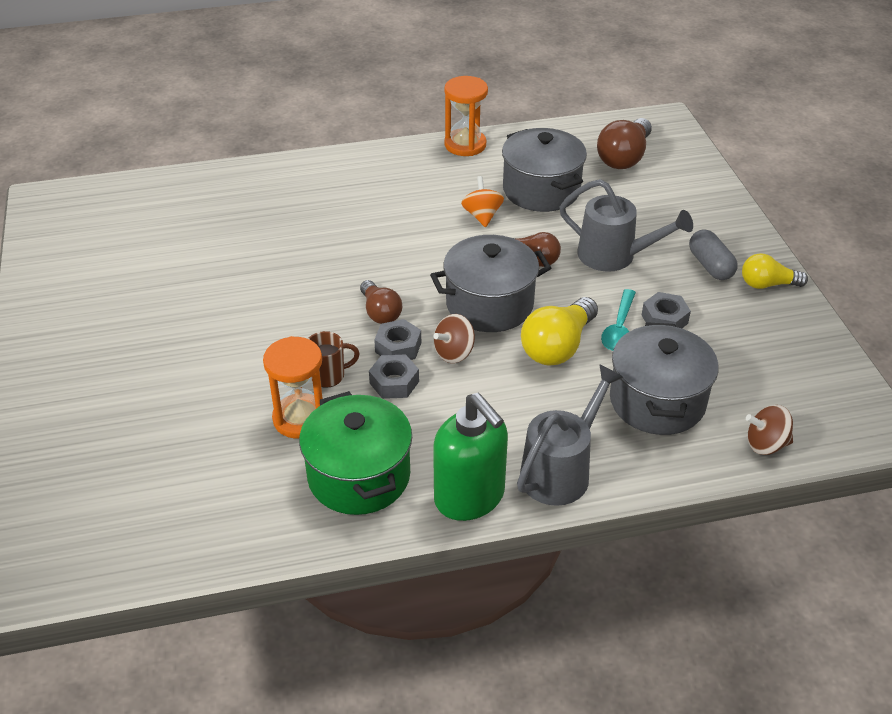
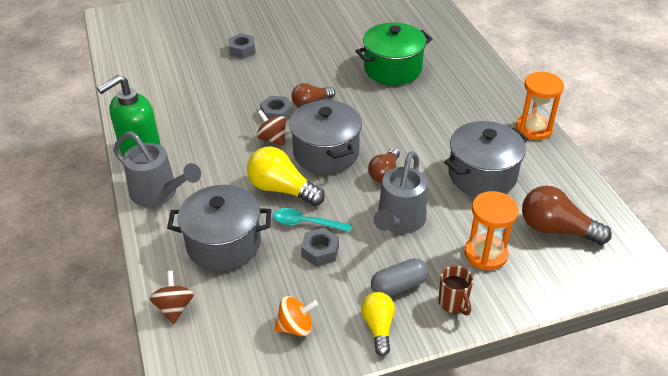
camera: 85 degrees right, 0 degrees up
orange hourglass [263,336,323,439] -> orange hourglass moved to [465,191,519,270]
green pot [299,391,412,515] -> green pot moved to [356,23,432,85]
brown mug [308,331,360,388] -> brown mug moved to [438,266,473,315]
grey nut [369,354,419,399] -> grey nut moved to [228,33,256,59]
orange spinning top [461,176,504,227] -> orange spinning top moved to [274,296,318,336]

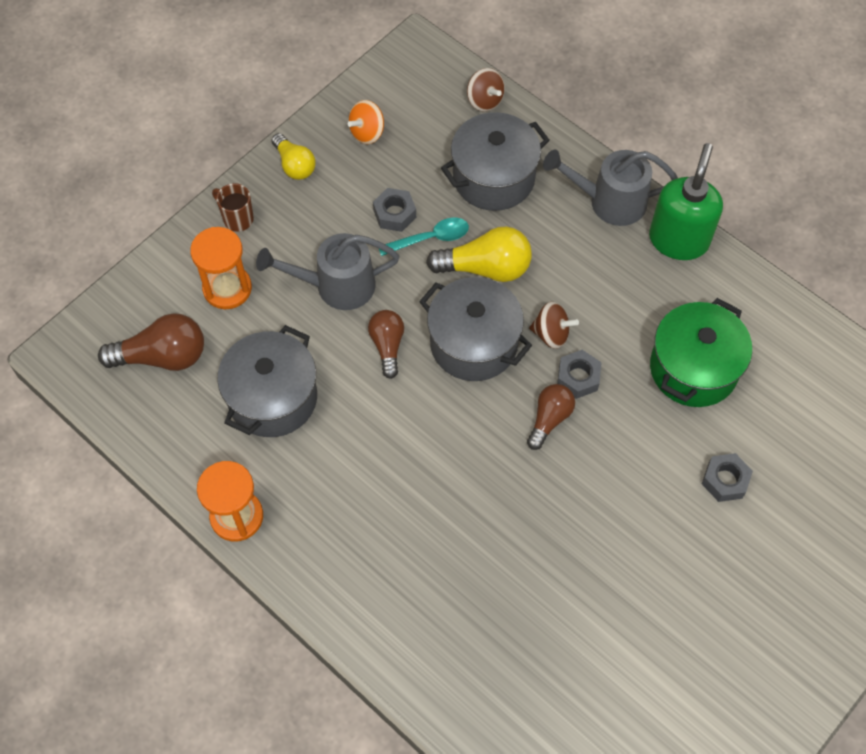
camera: 150 degrees right, 20 degrees up
green pot [356,23,432,85] -> green pot moved to [650,298,752,407]
grey capsule [371,258,429,297] -> none
grey watering can [374,151,427,234] -> grey watering can turned 90 degrees counterclockwise [256,233,399,310]

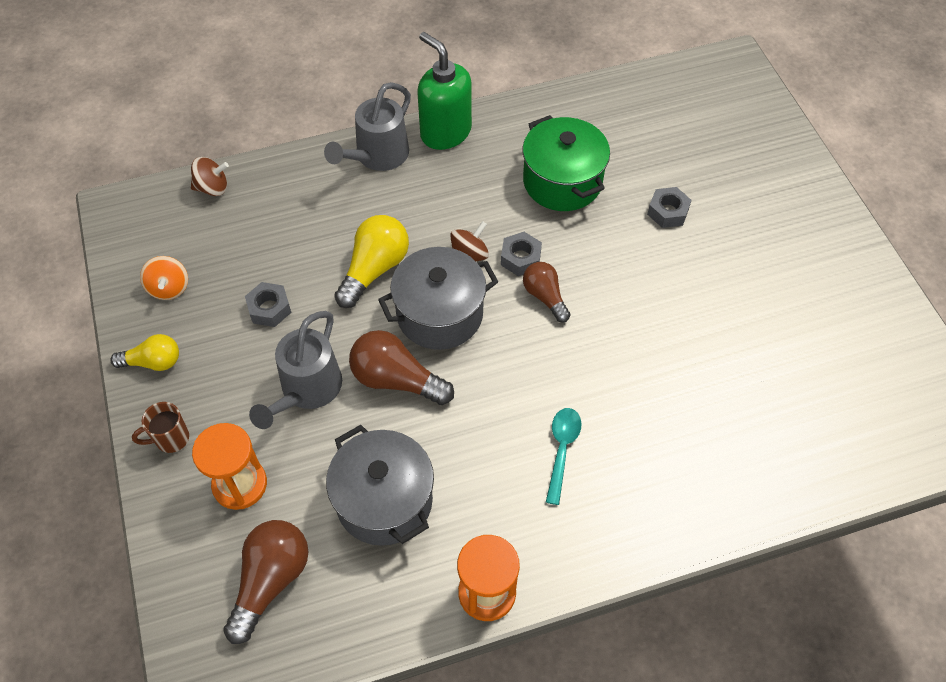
camera: 60 degrees left, 5 degrees down
brown light bulb [368,310,404,379] -> brown light bulb [349,330,454,405], size x1.56
turquoise spoon [379,217,469,256] -> turquoise spoon moved to [546,408,581,505]
grey pot [441,112,550,211] -> none

